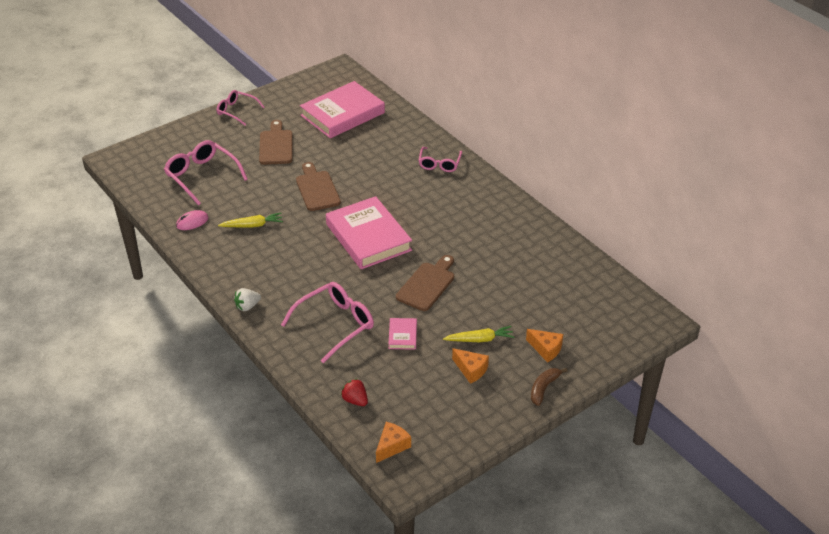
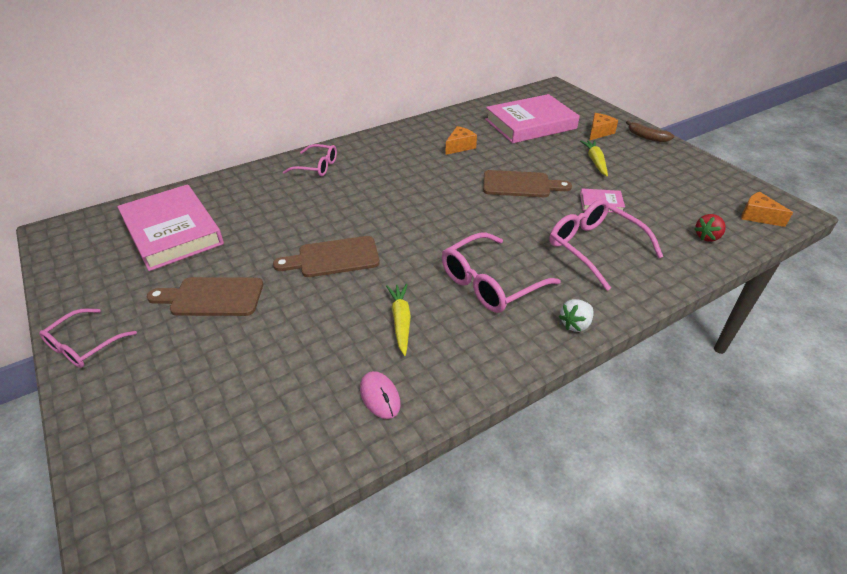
camera: 85 degrees left, 0 degrees up
pink glasses [164,140,248,205] -> pink glasses moved to [442,233,561,313]
white strawberry [234,288,261,311] -> white strawberry turned 75 degrees clockwise [558,299,594,332]
pink book [326,196,412,269] -> pink book moved to [485,94,580,143]
brown cutting board [396,255,454,311] -> brown cutting board turned 150 degrees clockwise [483,170,572,197]
orange cheese [452,348,489,384] -> orange cheese moved to [445,126,477,155]

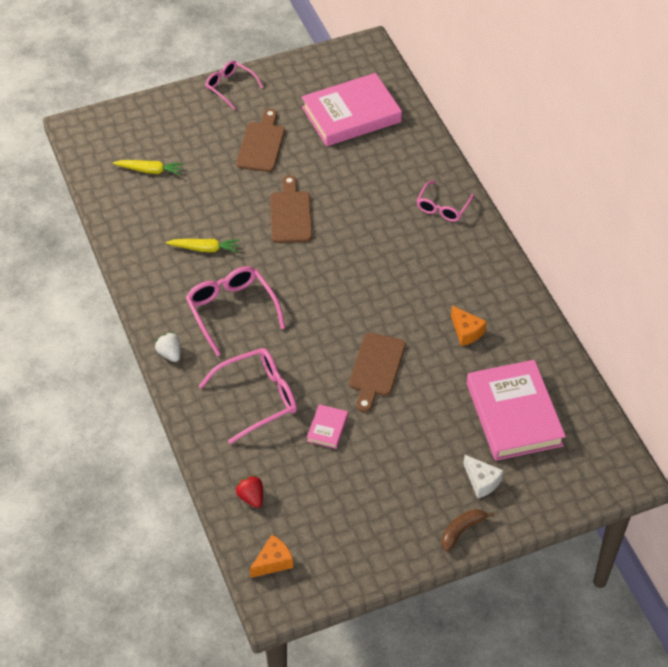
camera: 100 degrees right, 10 degrees up
pink mouse [360,371,401,419] -> none
yellow carrot [580,140,608,176] -> yellow carrot moved to [112,160,184,175]
orange cheese [590,113,618,140] -> white cheese [463,455,504,498]

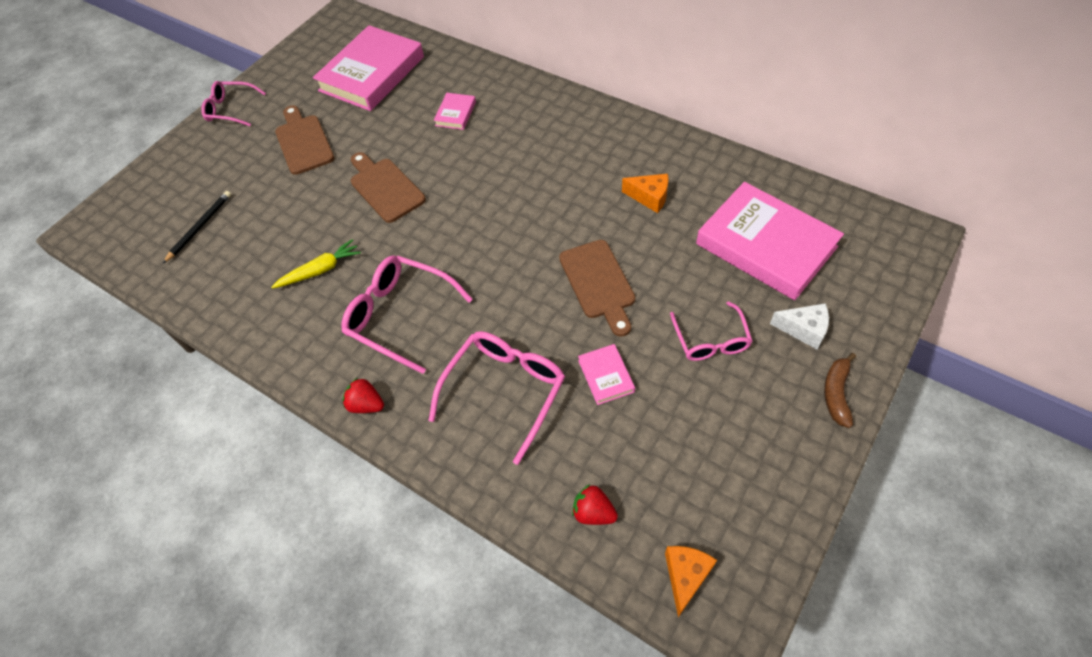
camera: 30 degrees left, 5 degrees up
yellow carrot [112,160,184,175] -> black pencil [163,191,231,264]
white strawberry [155,332,181,362] -> red strawberry [343,378,384,413]
pink glasses [417,181,474,222] -> pink glasses moved to [670,301,752,361]
none -> pink book [434,93,476,130]

